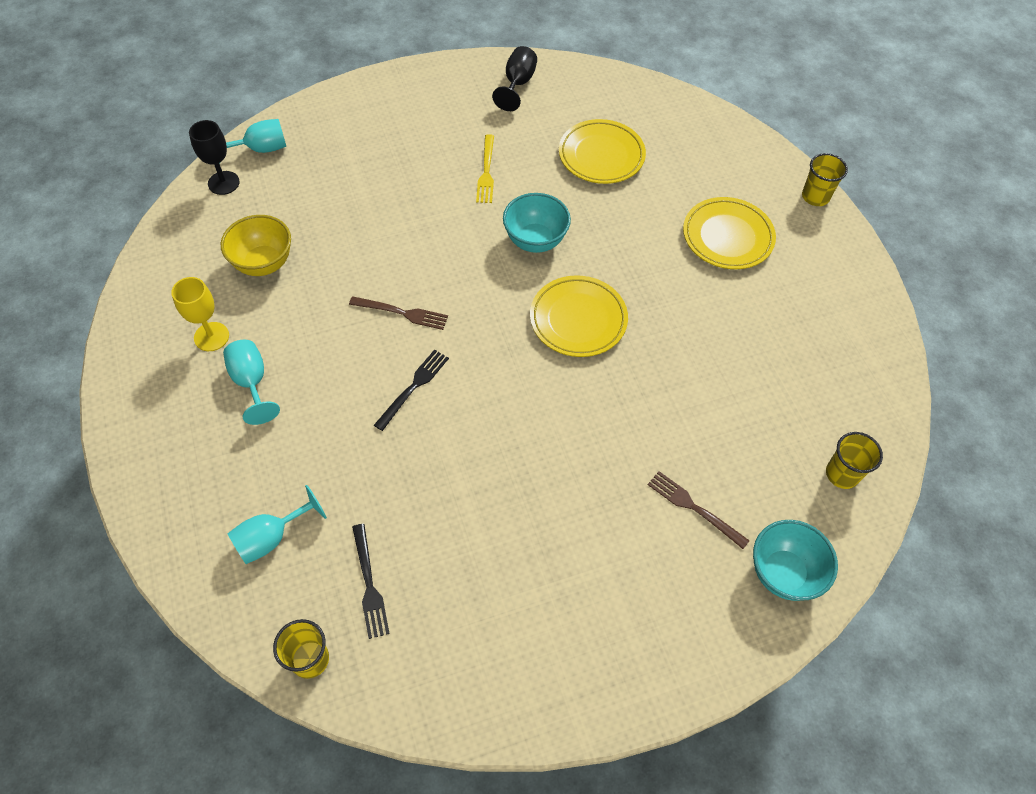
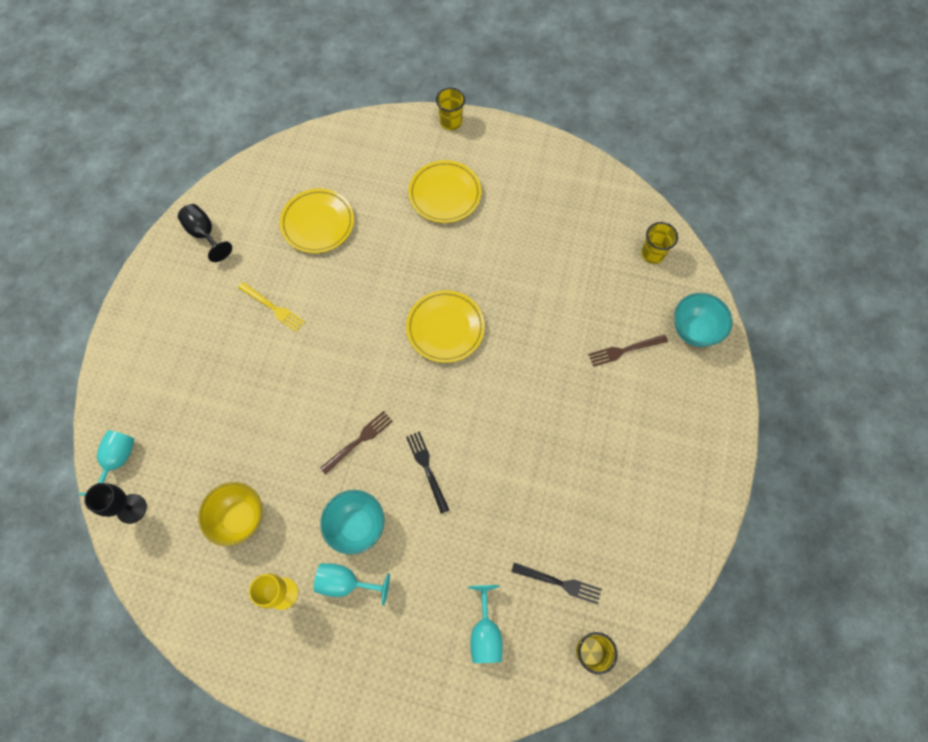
camera: 55 degrees left, 10 degrees up
turquoise bowl [503,193,571,253] -> turquoise bowl moved to [320,490,384,555]

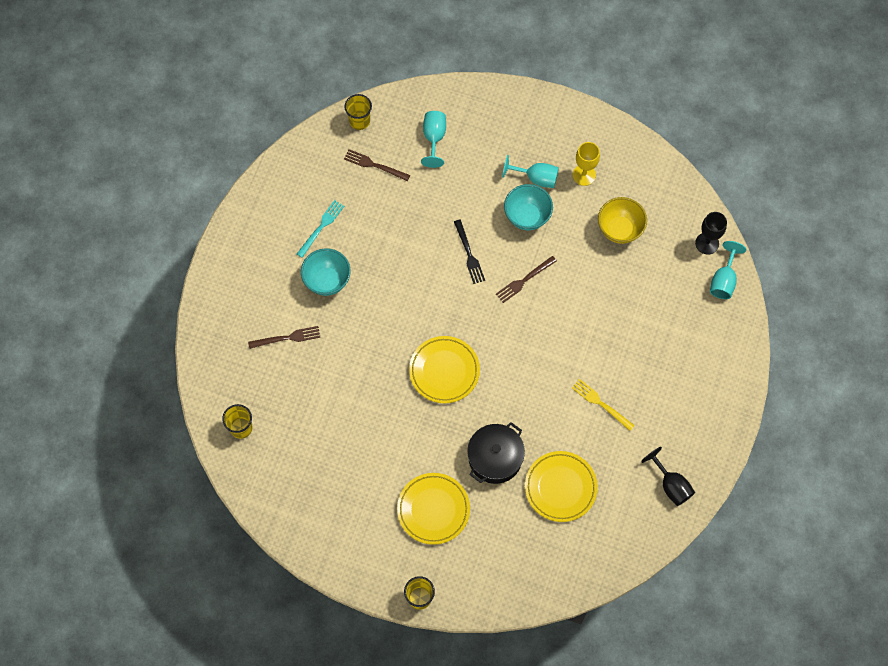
camera: 175 degrees left, 0 degrees up
black fork [511,563,602,605] -> brown fork [344,149,410,181]
turquoise bowl [674,293,733,347] -> turquoise bowl moved to [301,248,351,296]
none -> turquoise fork [297,200,344,258]
none -> black pot [467,422,525,484]

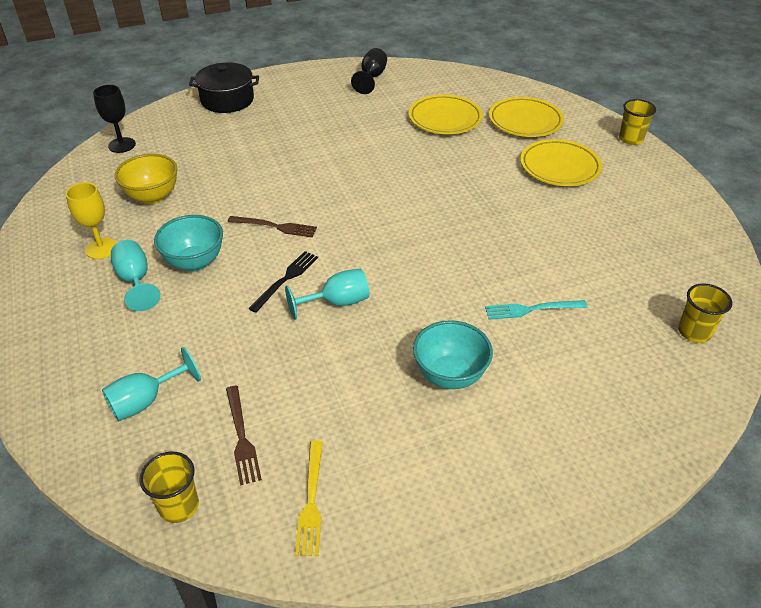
camera: 130 degrees left, 25 degrees down
brown fork [248,326,321,349] -> none
turquoise fork [297,200,344,258] -> turquoise fork moved to [485,300,587,320]
yellow plate [409,336,480,403] -> yellow plate moved to [489,97,564,137]
black pot [467,422,525,484] -> black pot moved to [189,62,259,113]
yellow fork [572,379,635,431] -> yellow fork moved to [295,440,323,556]
turquoise goblet [710,241,746,299] -> turquoise goblet moved to [285,269,369,320]

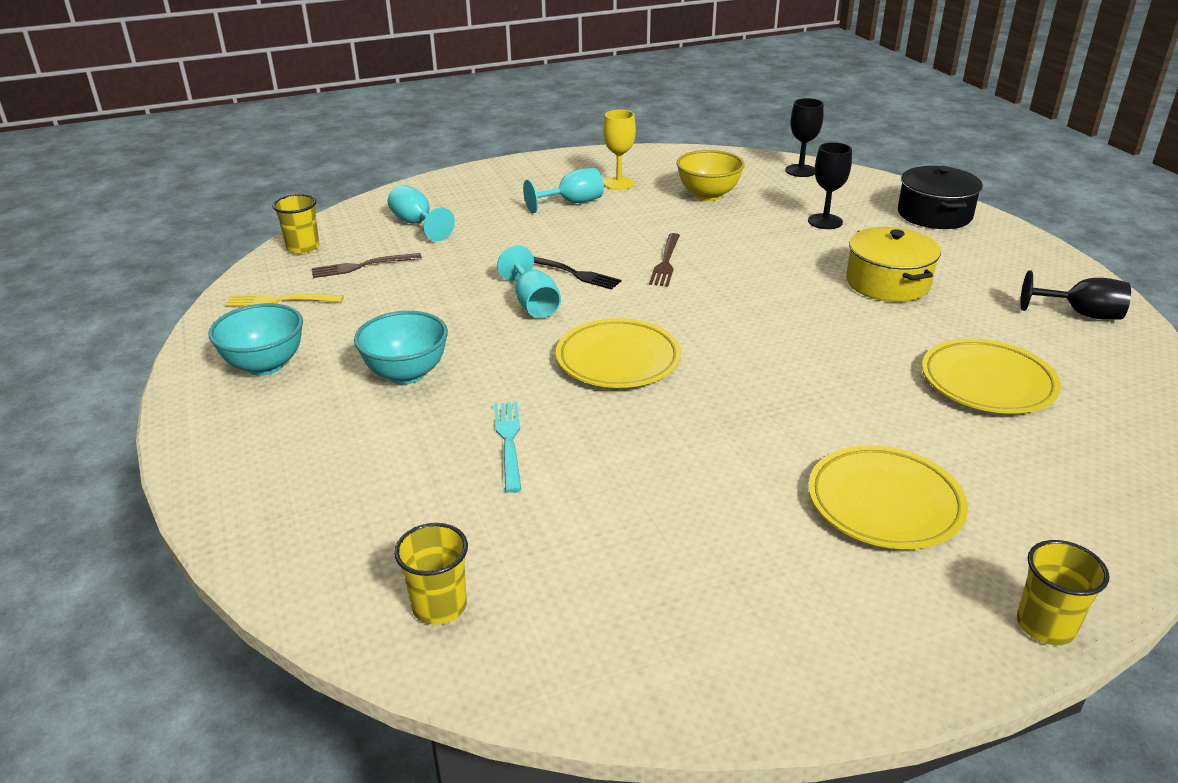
camera: 90 degrees right, 10 degrees down
turquoise bowl [154,215,223,271] -> turquoise bowl moved to [209,303,303,376]
yellow plate [489,97,564,137] -> yellow plate moved to [556,318,681,388]
none -> black goblet [808,142,852,229]
none -> yellow pot [846,227,941,302]

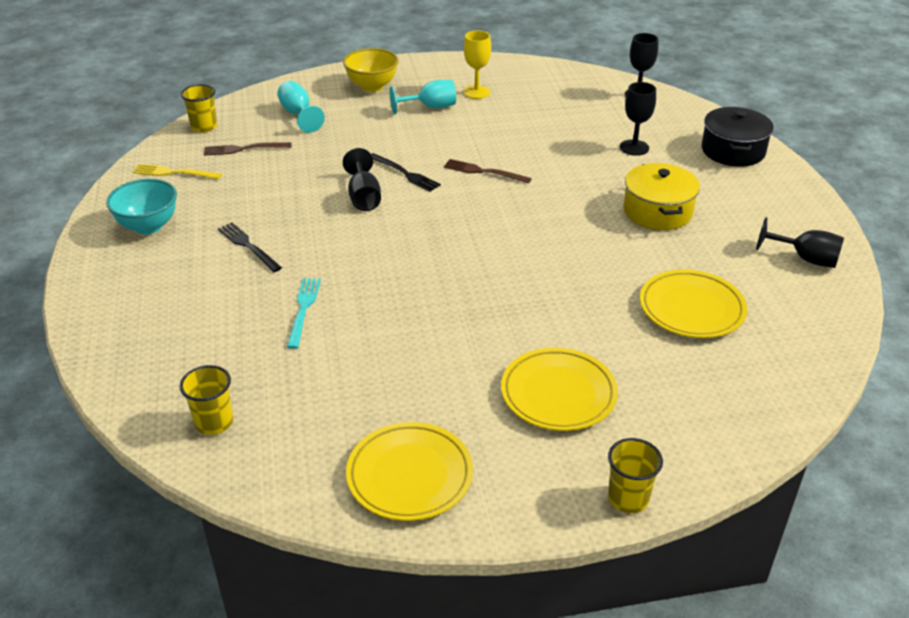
camera: 10 degrees right, 5 degrees up
turquoise bowl [354,311,448,385] -> black fork [218,223,282,272]
turquoise goblet [497,245,561,318] -> black goblet [343,148,381,211]
yellow plate [556,318,681,388] -> yellow plate moved to [346,422,473,521]
brown fork [649,233,680,286] -> brown fork turned 90 degrees clockwise [444,159,532,184]
yellow bowl [677,150,745,201] -> yellow bowl moved to [343,48,399,92]

